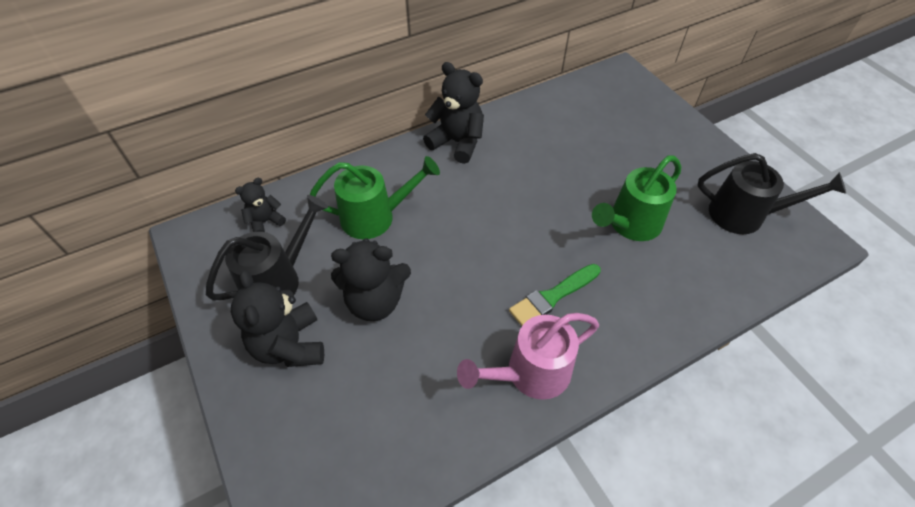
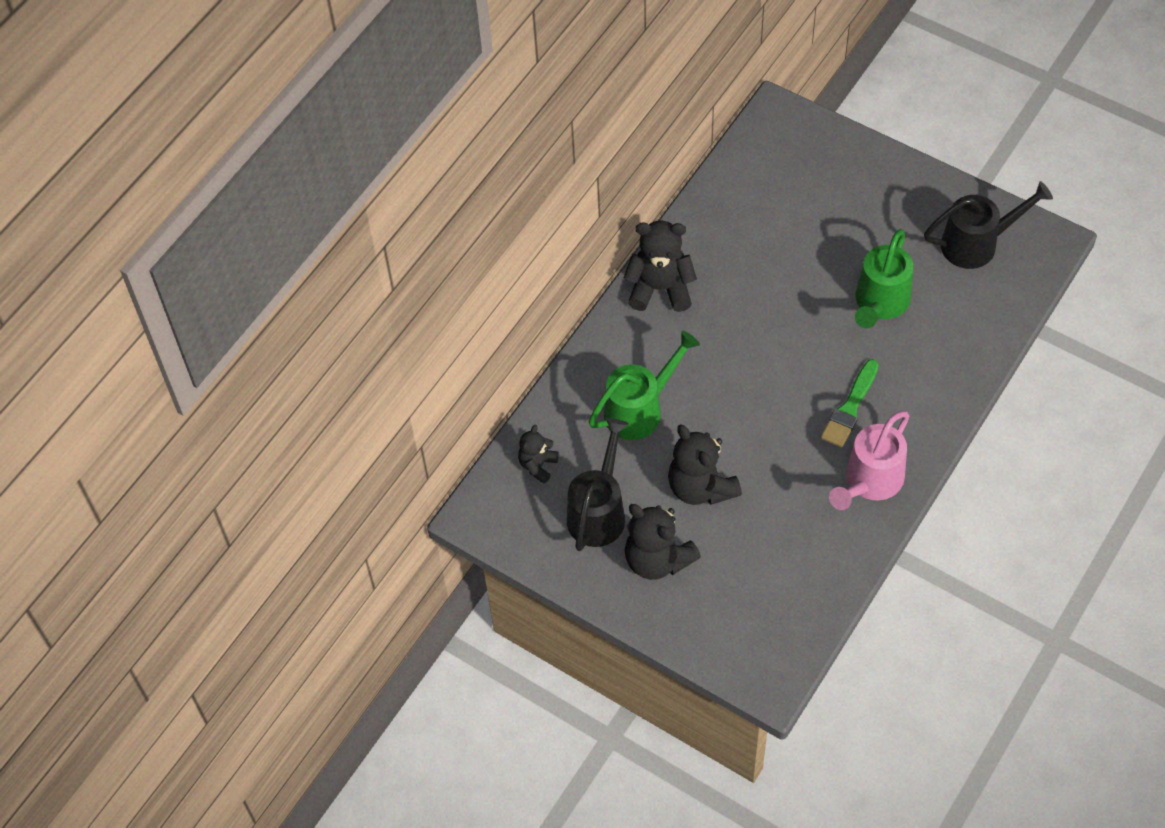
camera: 25 degrees left, 5 degrees up
black teddy bear [331,238,411,321] -> black teddy bear turned 90 degrees clockwise [668,424,742,505]

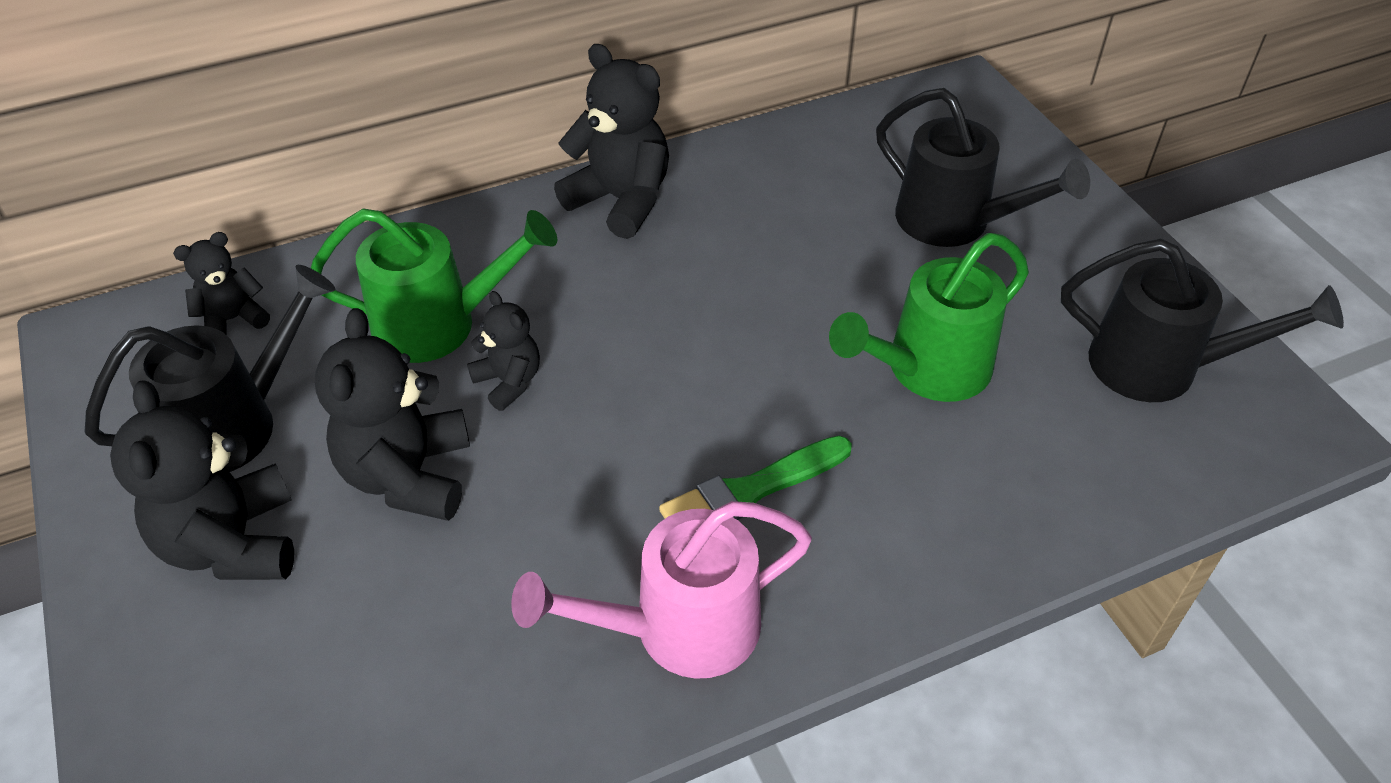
camera: 30 degrees right, 10 degrees down
none -> black teddy bear [467,291,540,411]
none -> black watering can [876,88,1090,247]

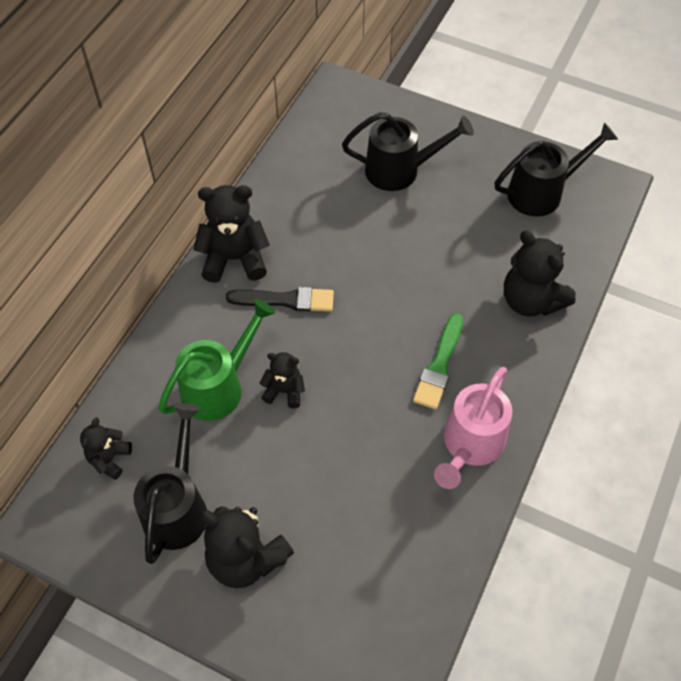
camera: 40 degrees left, 10 degrees up
black teddy bear [315,308,470,521] -> black teddy bear moved to [504,230,576,317]
green watering can [829,233,1029,402] -> none
none -> black brush [226,287,334,312]

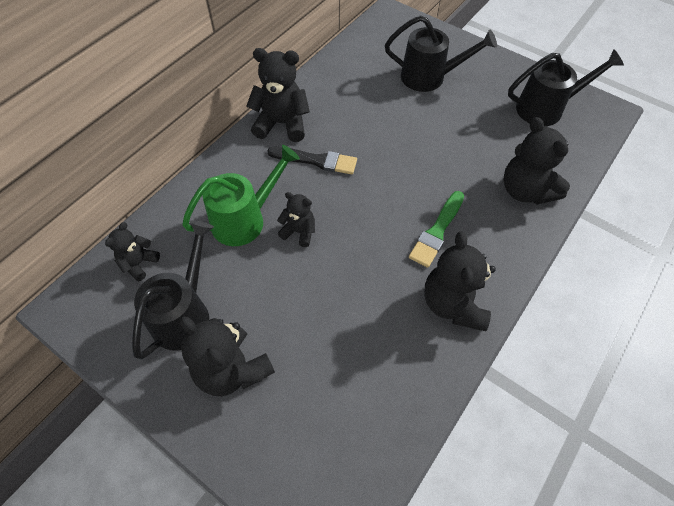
camera: 10 degrees right, 0 degrees up
pink watering can [434,367,512,489] -> black teddy bear [424,231,496,331]

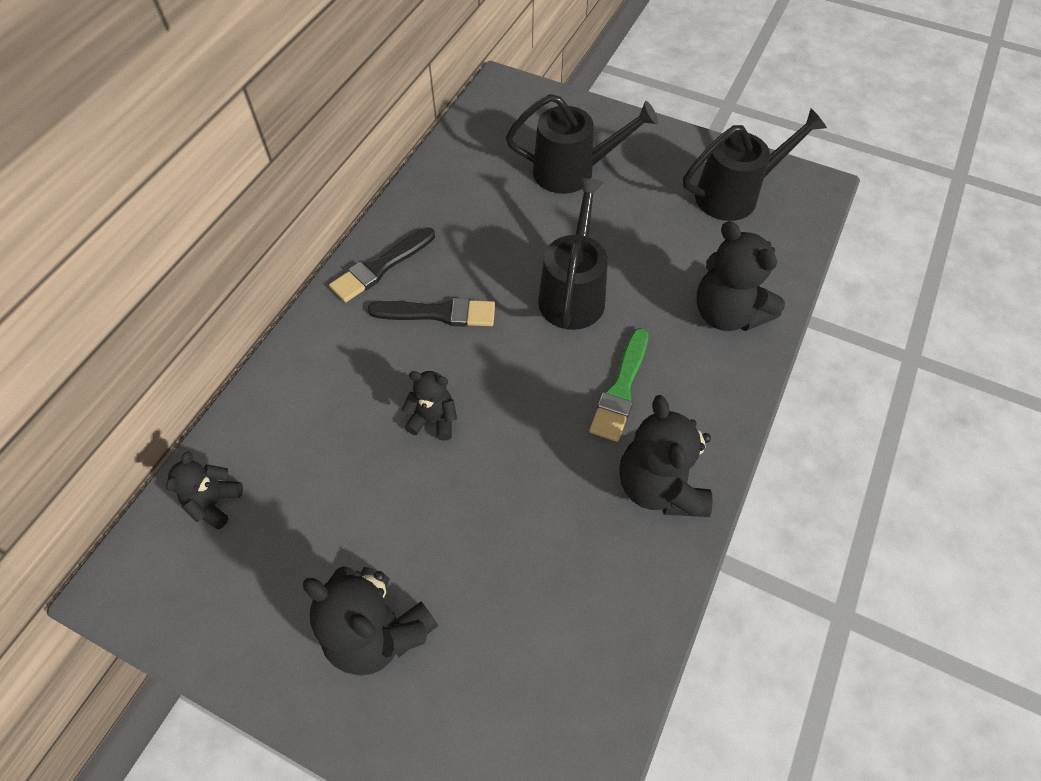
camera: 10 degrees left, 0 degrees up
black watering can [132,220,214,359] -> black watering can moved to [538,178,608,330]
green watering can [182,145,300,246] -> none
black teddy bear [246,48,310,142] -> black brush [329,227,435,302]

